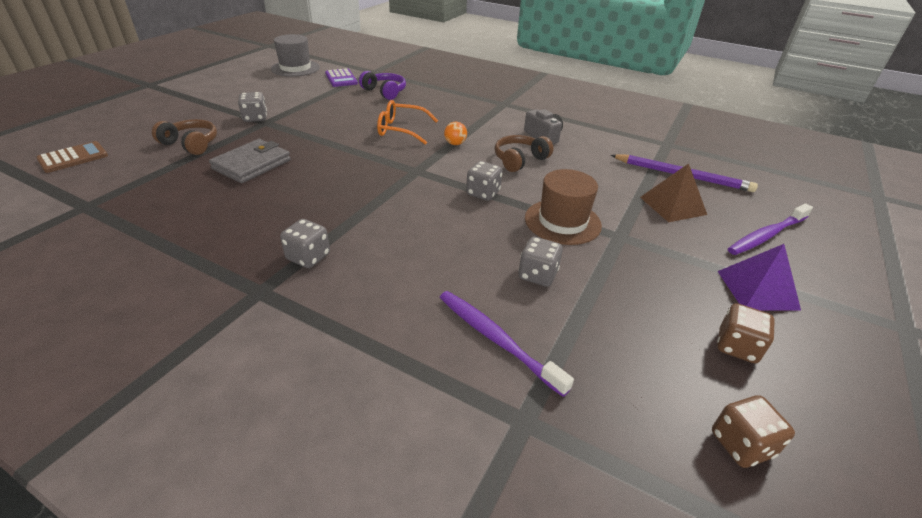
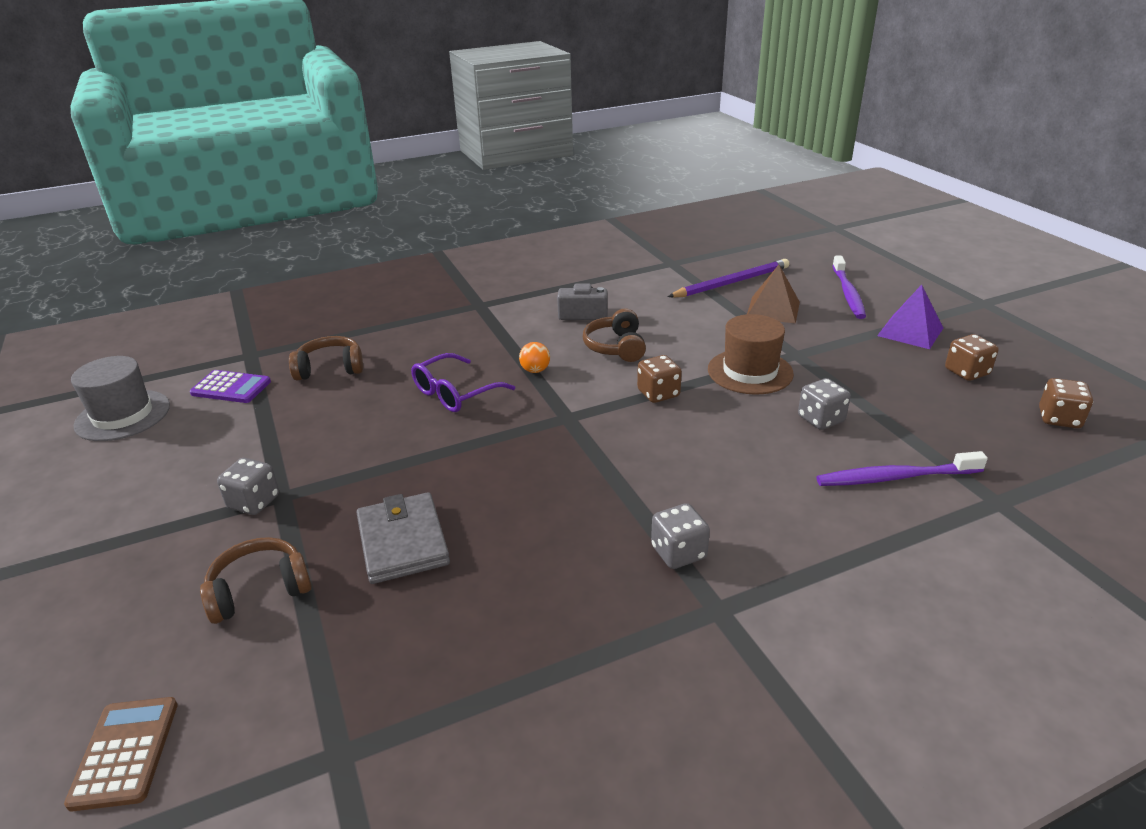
camera: 50 degrees left, 5 degrees down
purple headphones [359,71,406,100] -> brown headphones [289,336,363,381]
orange glasses [377,100,438,145] -> purple glasses [411,353,515,412]
grey dice [466,161,502,201] -> brown dice [637,355,682,403]

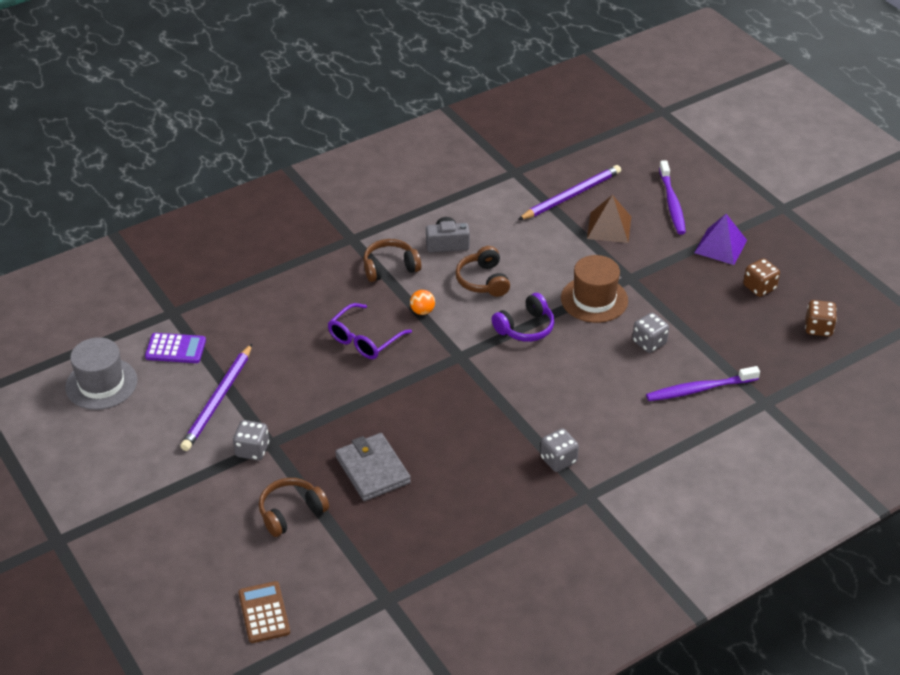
camera: 10 degrees left, 10 degrees up
brown headphones [289,336,363,381] -> brown headphones moved to [363,239,421,282]
brown dice [637,355,682,403] -> purple headphones [492,293,554,342]
none -> purple pencil [180,344,252,451]

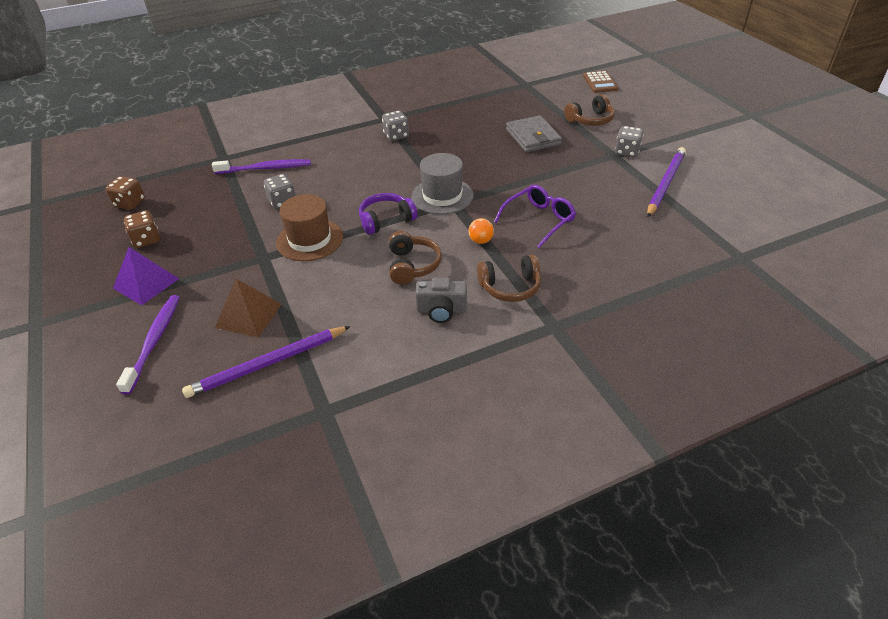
camera: 170 degrees left, 0 degrees up
grey hat [65,337,137,410] -> grey hat moved to [411,153,473,214]
purple calculator [145,333,206,363] -> none

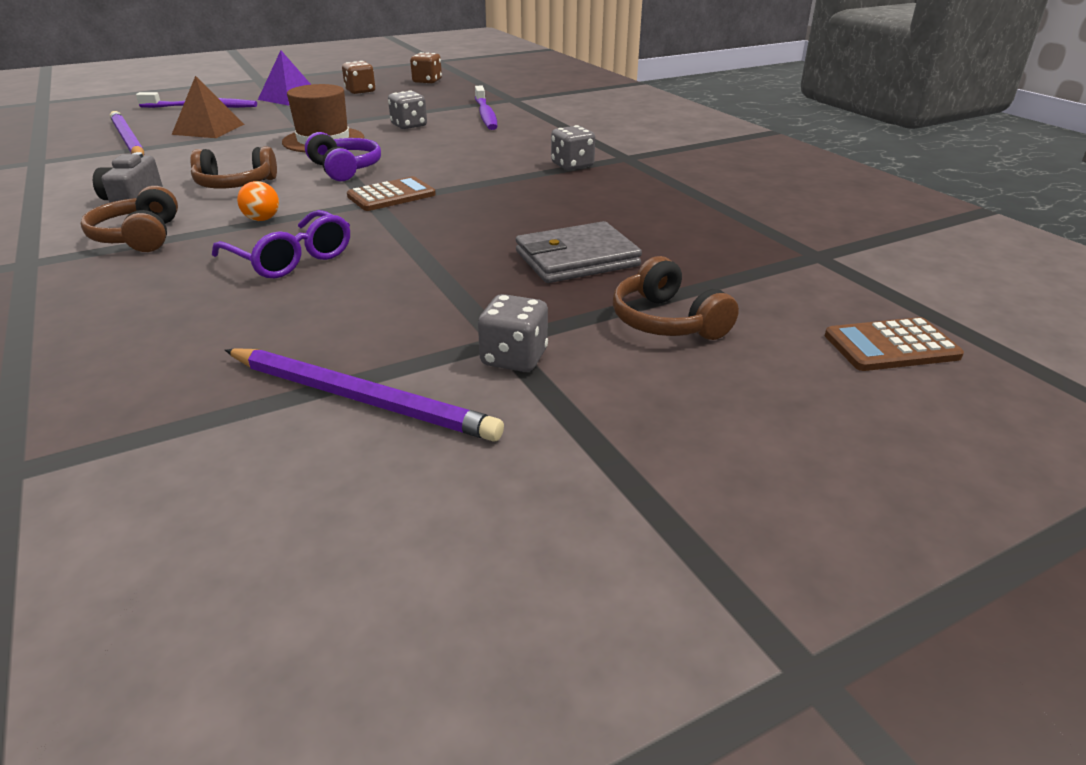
camera: 85 degrees right, 10 degrees down
grey hat [411,153,473,214] -> brown calculator [347,176,436,211]

